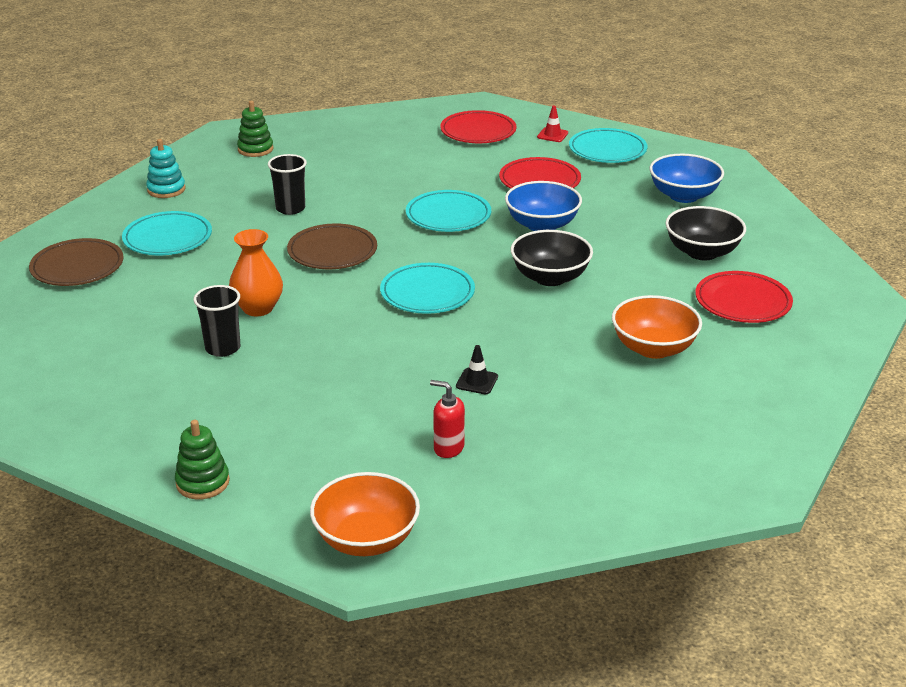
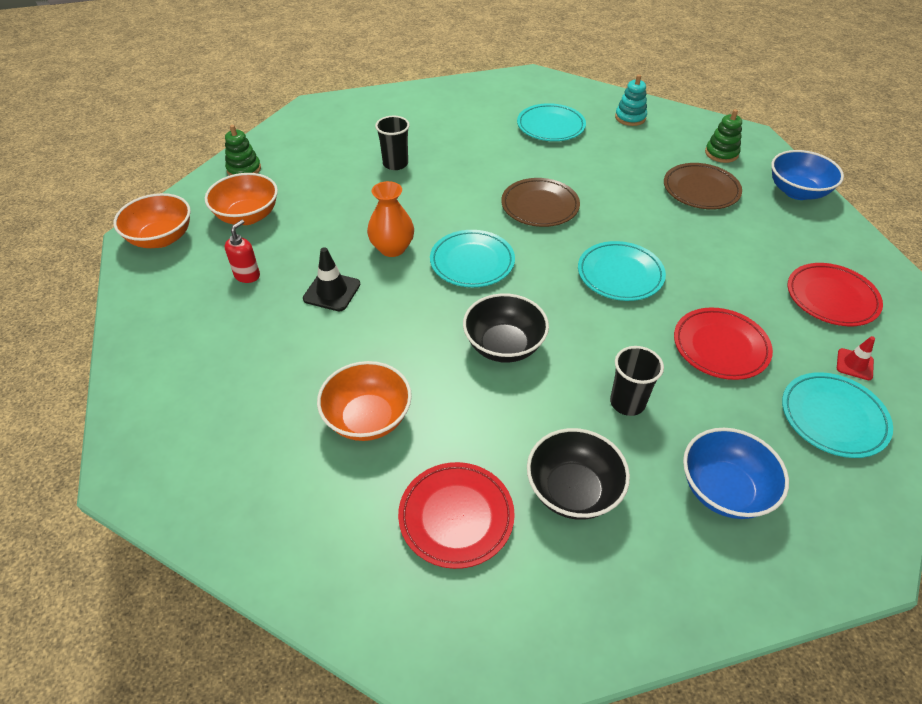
camera: 90 degrees right, 15 degrees up
brown plate [29,238,124,286] -> brown plate moved to [664,163,742,209]
orange vase [229,229,283,316] -> orange vase moved to [367,181,414,257]
black cup [268,154,307,215] -> black cup moved to [610,346,664,416]
black traffic cone [456,345,498,394] -> black traffic cone [303,247,360,311], size x1.53
blue bowl [505,181,582,231] -> blue bowl moved to [771,150,844,200]
none -> orange bowl [205,173,278,225]

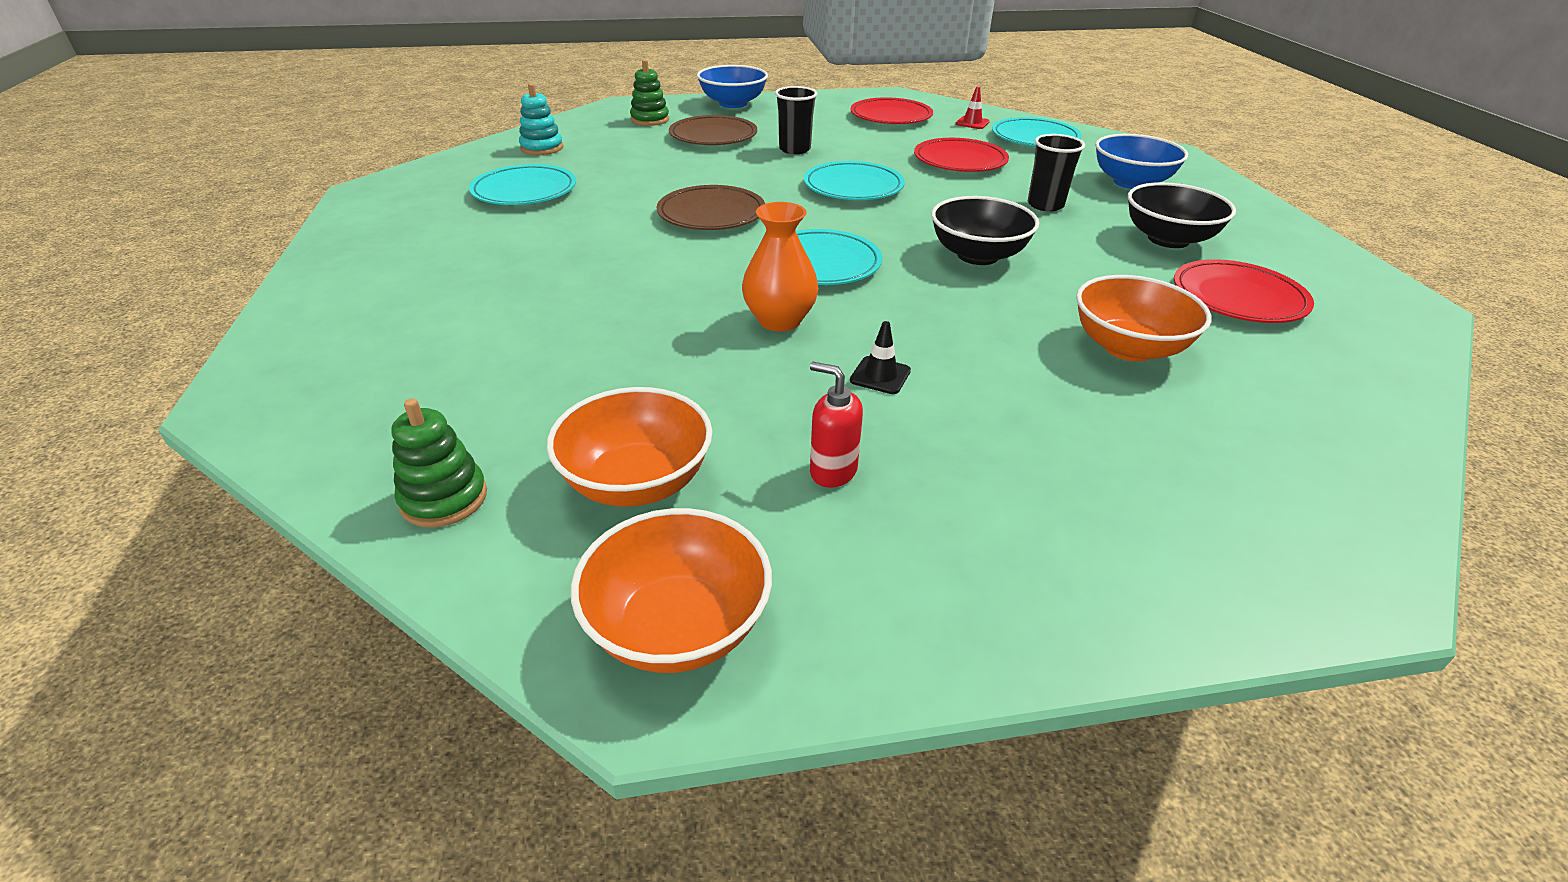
camera: 85 degrees left, 10 degrees down
black traffic cone [303,247,360,311] -> black traffic cone [850,321,911,394], size x0.65
black cup [375,116,410,170] -> black cup moved to [775,86,817,154]

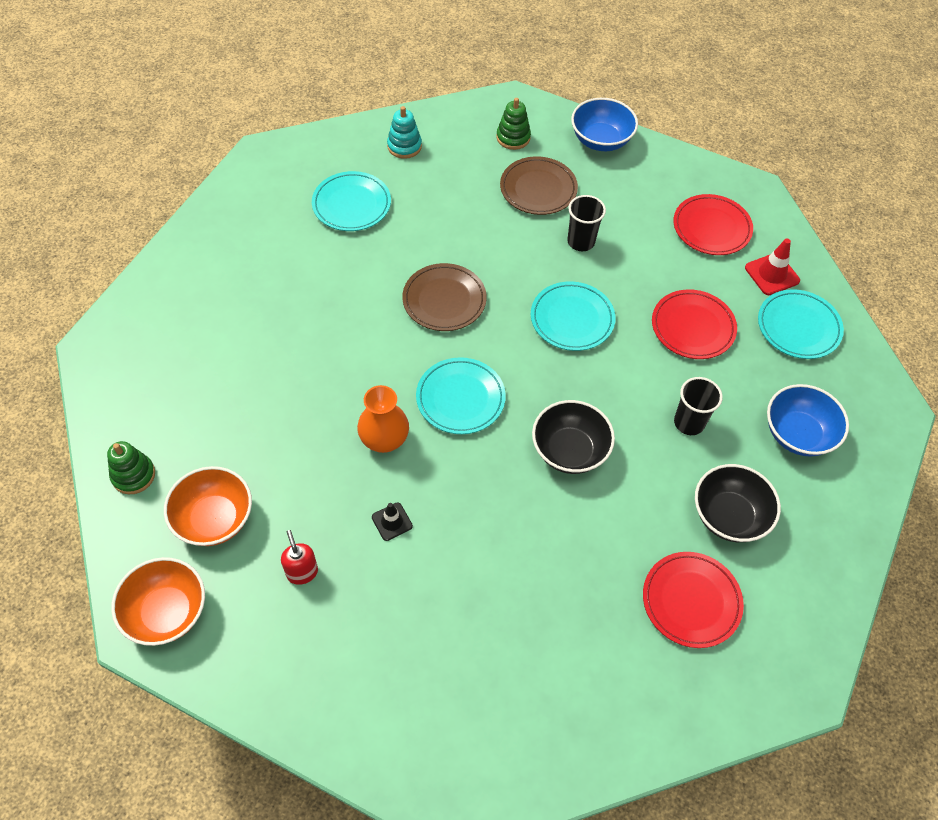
camera: 35 degrees right, 20 degrees up
red traffic cone [955,87,990,129] -> red traffic cone [745,239,800,295], size x1.53
orange bowl [1076,275,1212,362] -> none

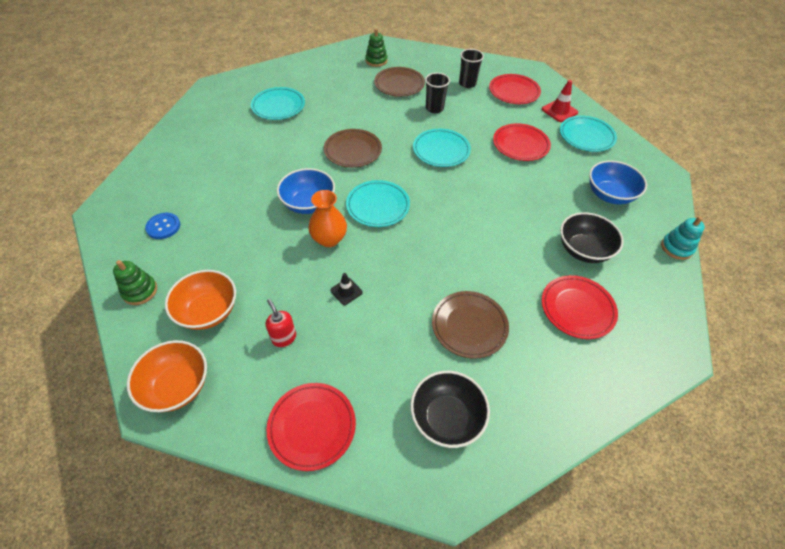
camera: 10 degrees left, 5 degrees down
turquoise stacking toy [387,106,422,159] -> turquoise stacking toy moved to [661,216,705,260]
black bowl [532,400,615,474] -> black bowl moved to [410,371,490,448]
blue bowl [571,98,638,151] -> blue bowl moved to [277,168,335,214]
black cup [674,377,723,435] -> black cup moved to [459,49,484,88]
none -> blue button [145,213,180,239]
none -> red plate [266,383,356,471]
none -> brown plate [432,291,509,359]

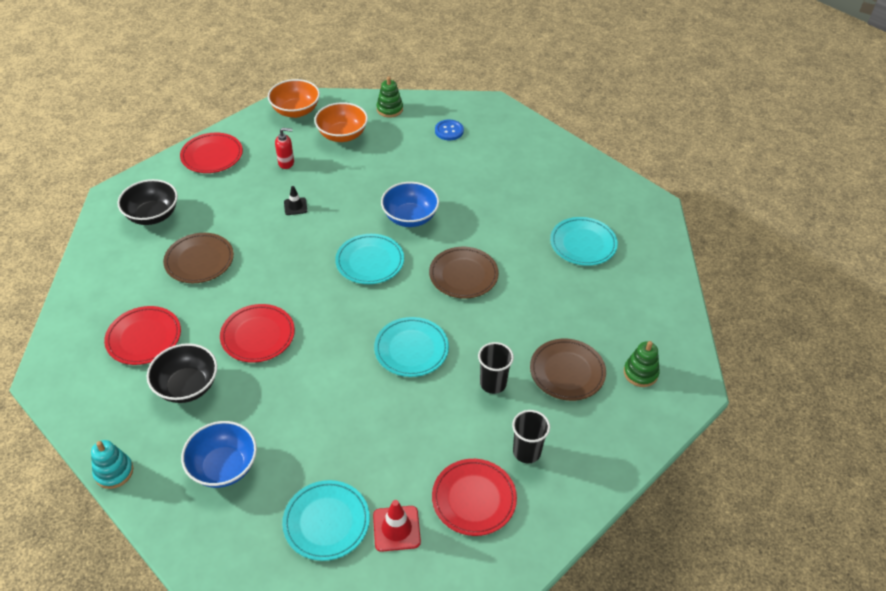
camera: 120 degrees right, 5 degrees down
orange vase [308,190,347,247] -> none
red plate [493,123,551,161] -> red plate moved to [220,304,295,363]

